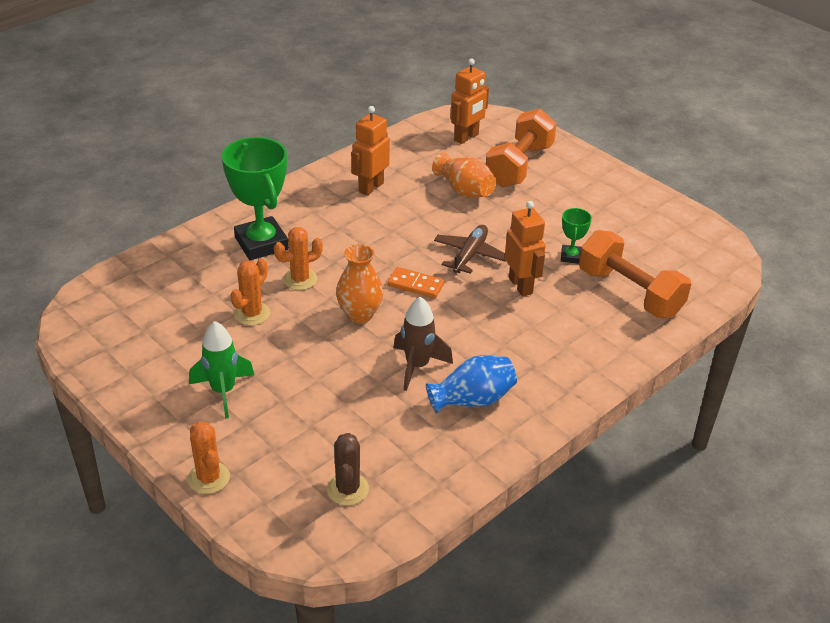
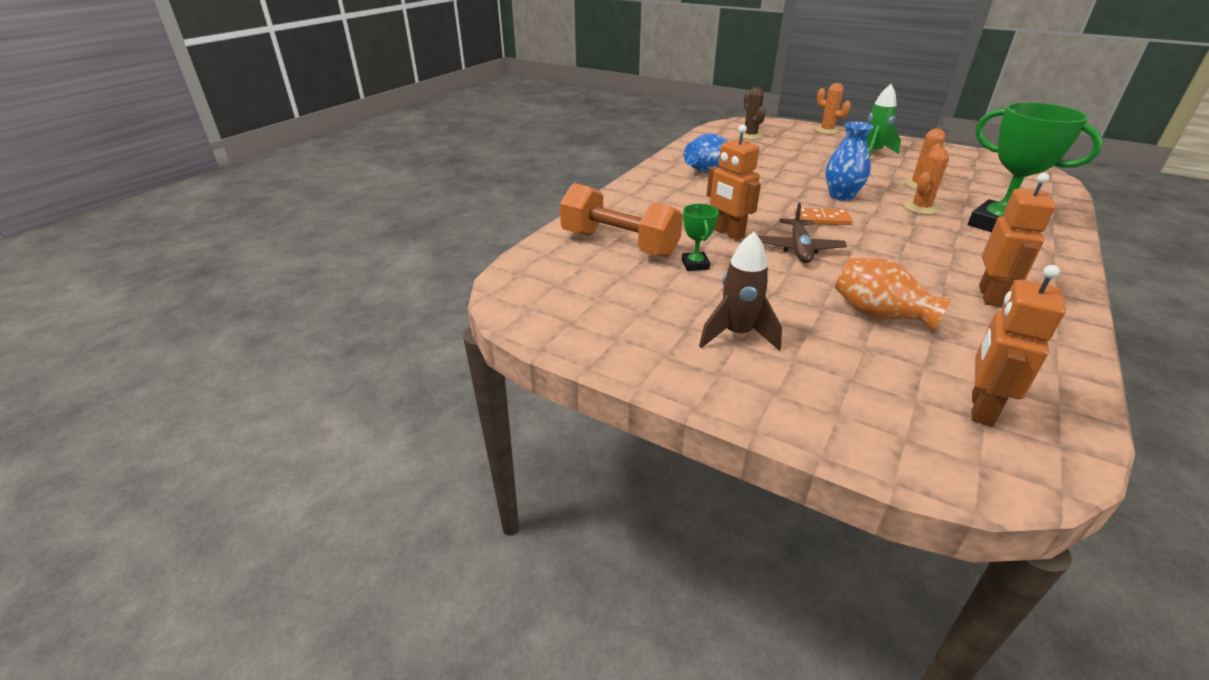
camera: 165 degrees right, 5 degrees down
orange vase [336,244,383,323] -> blue vase [826,121,873,201]
brown rocket [394,297,453,391] -> brown rocket moved to [699,232,782,351]
orange dumbbell [486,109,557,187] -> none

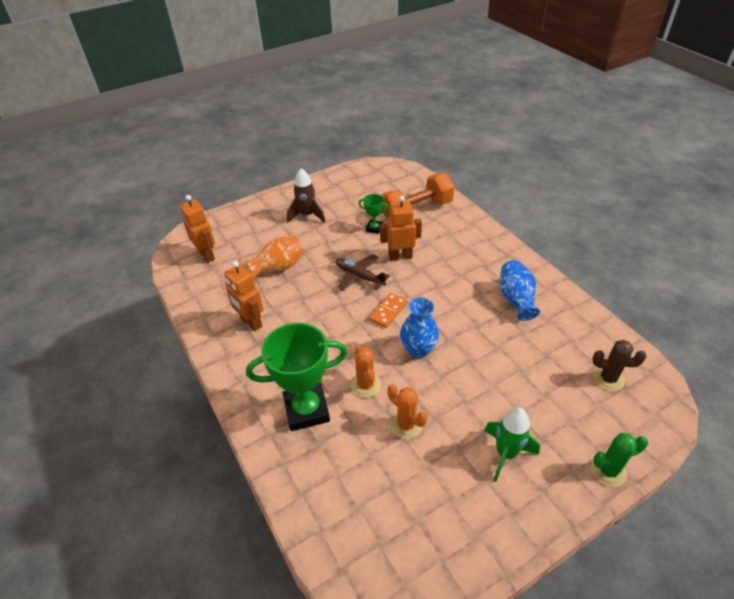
camera: 120 degrees right, 10 degrees up
orange cactus [815,83,851,134] -> green cactus [591,433,648,487]

